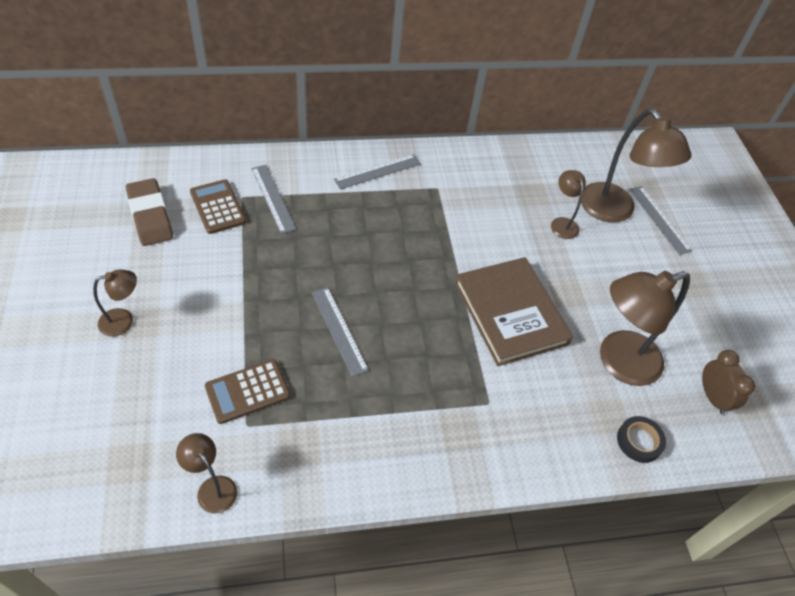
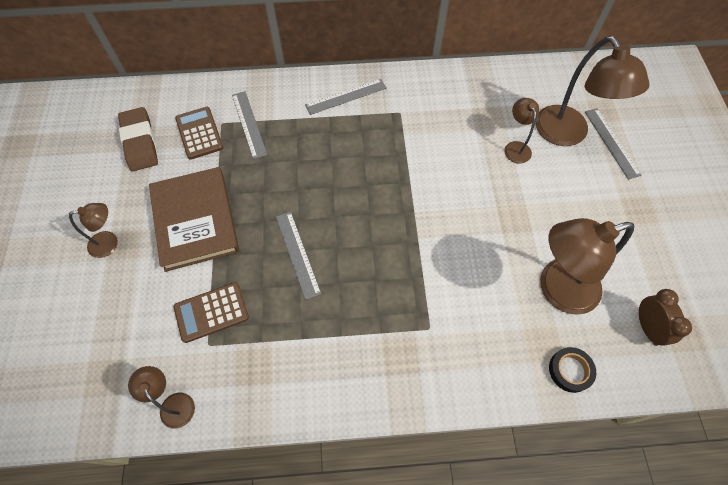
camera: 10 degrees right, 10 degrees up
brown book [455,257,573,366] -> brown book moved to [149,167,239,272]

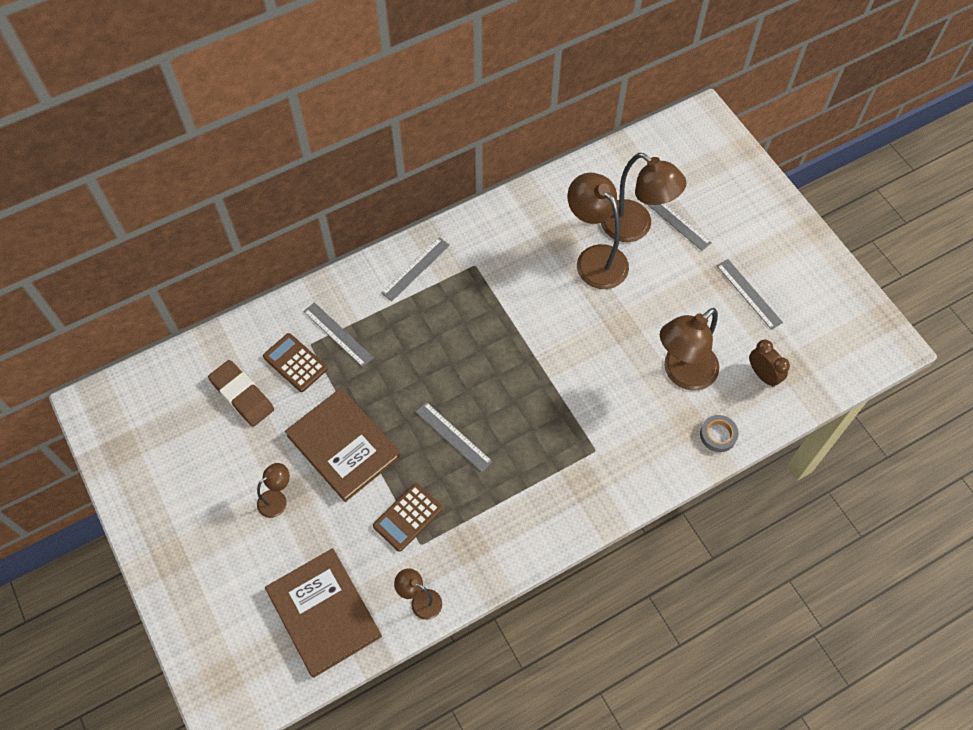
camera: 25 degrees left, 0 degrees up
brown lamp [504,98,539,164] -> brown lamp [568,173,629,289], size x1.97
black tape [549,347,596,393] -> grey tape [700,415,739,452]
none -> brown book [265,548,382,678]
none -> grey ruler [717,259,783,330]

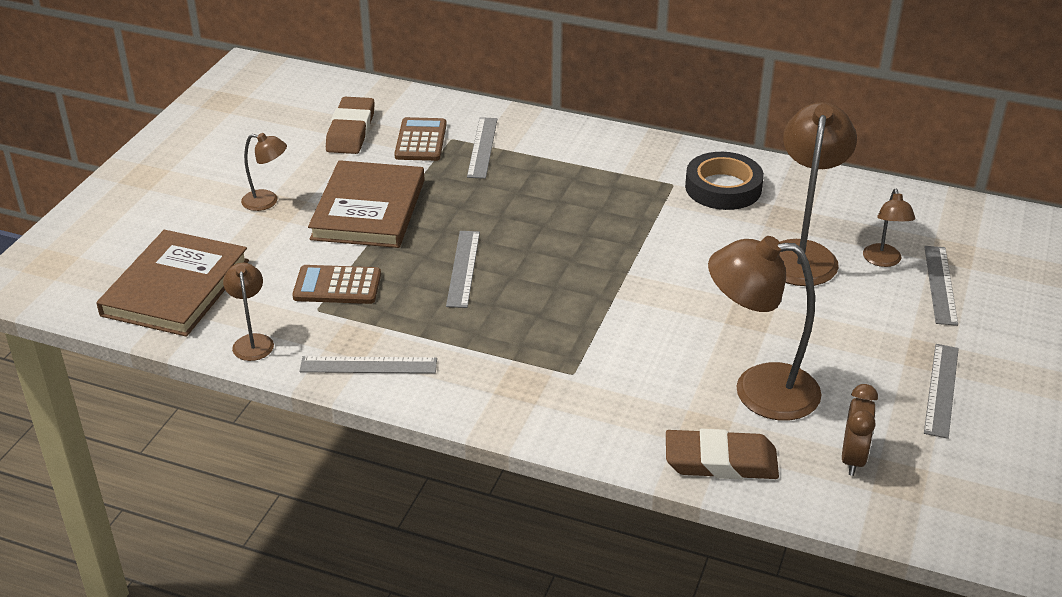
camera: 50 degrees right, 25 degrees down
grey ruler [381,237,450,301] -> grey ruler moved to [299,356,437,374]
brown lamp [601,153,686,242] -> brown lamp [863,189,915,267], size x0.51
grey tape [700,415,739,452] -> brown eraser [666,429,779,479]
none -> black tape [685,152,764,210]

